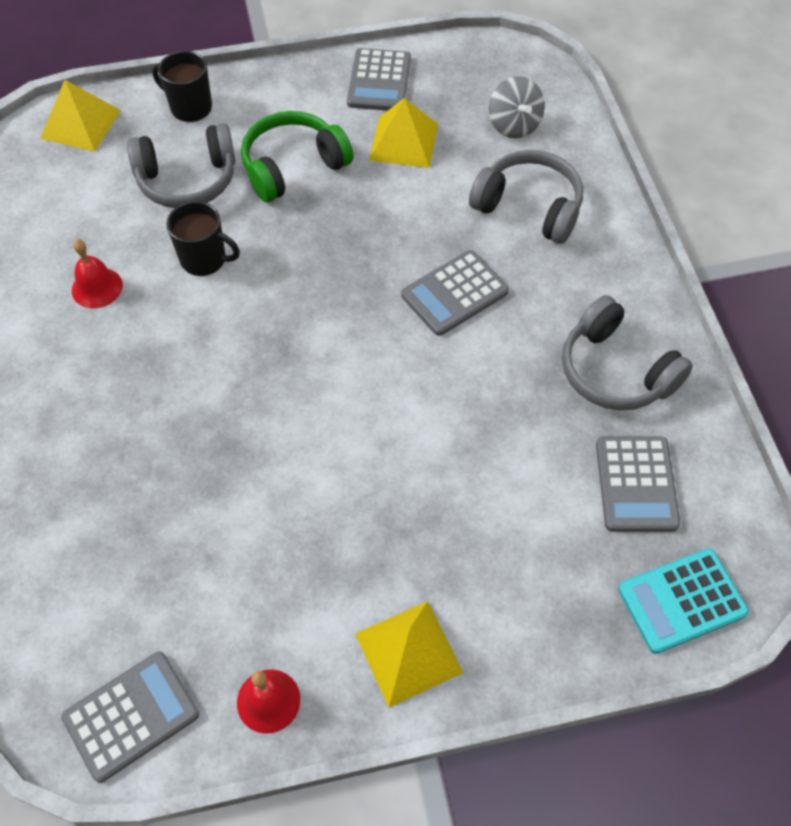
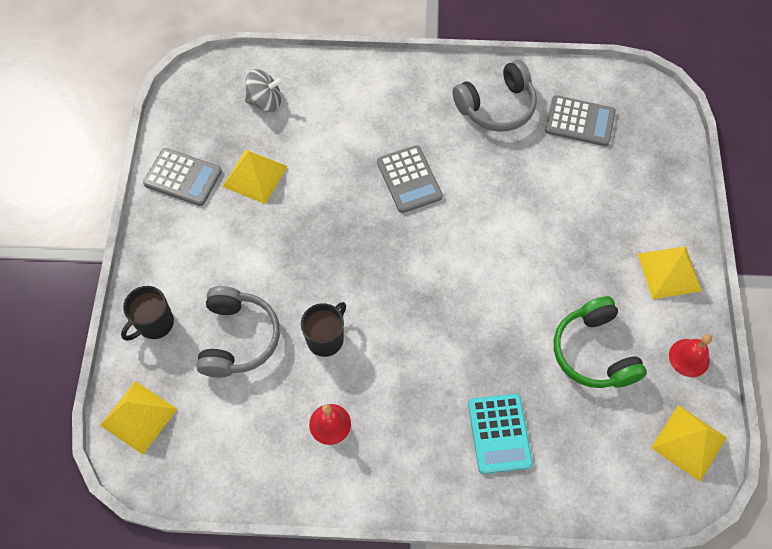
camera: 75 degrees left, 5 degrees up
grey calculator [61,651,199,783] -> yellow pyramid [651,405,727,481]
green headphones [241,111,354,202] -> green headphones moved to [554,296,647,388]
grey headphones [469,150,583,244] -> none
turquoise calculator [618,548,749,654] -> turquoise calculator moved to [468,394,533,474]

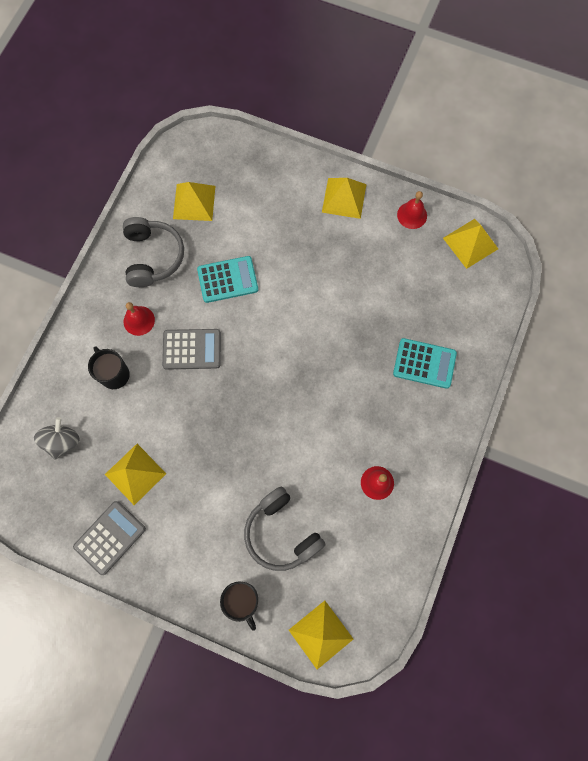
camera: 70 degrees left, 10 degrees up
grey headphones [196,286,280,377] -> grey headphones turned 150 degrees counterclockwise [244,486,326,571]
black mug [301,302,346,357] -> black mug moved to [88,346,130,389]
grey calculator [545,95,616,146] -> yellow pyramid [173,182,215,221]
green headphones [554,296,647,388] -> none
none -> red bell [124,302,155,336]
none -> turquoise calculator [197,256,258,303]

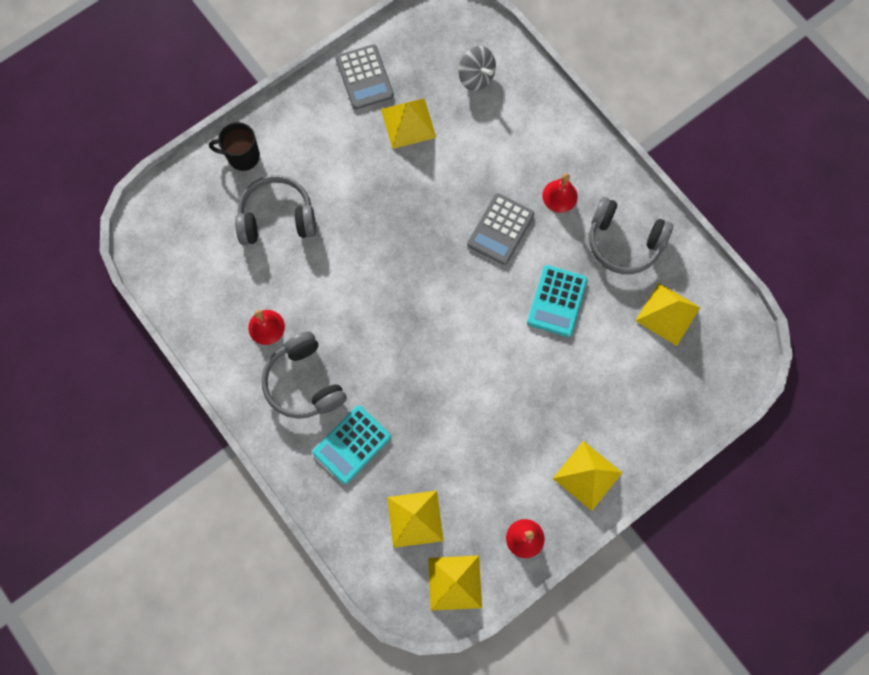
camera: 120 degrees right, 0 degrees up
black mug [88,346,130,389] -> none
yellow pyramid [289,601,353,669] -> yellow pyramid moved to [387,491,444,548]
none -> grey headphones [261,331,347,419]

